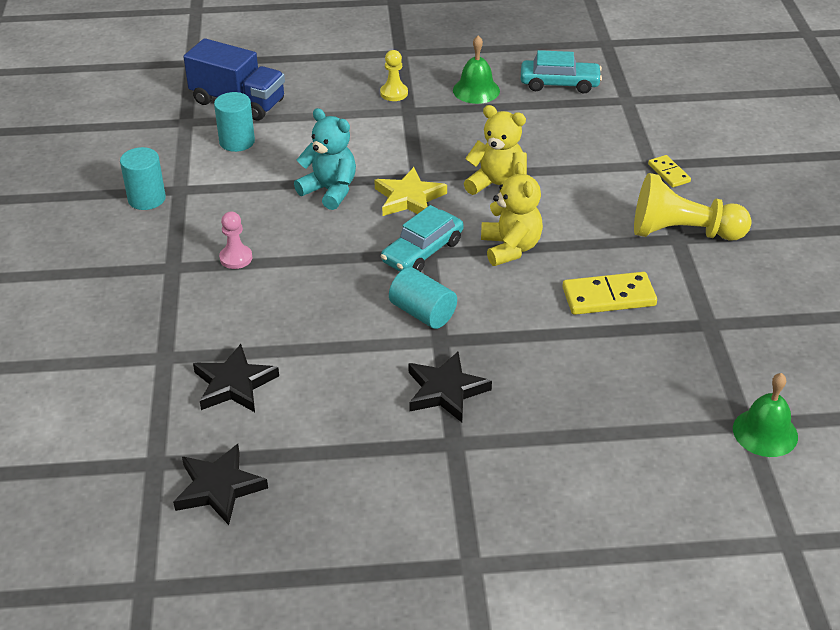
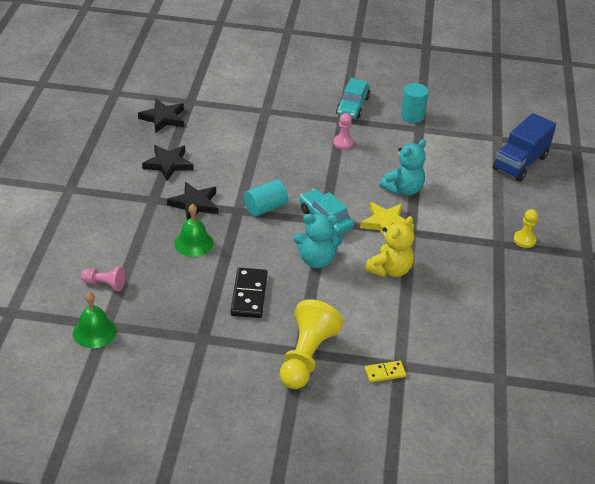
camera: 100 degrees right, 0 degrees up
black star [193,344,279,412] -> black star moved to [142,145,193,181]
turquoise cylinder [214,92,255,152] -> none
green bell [453,36,500,104] -> green bell moved to [174,204,213,257]
yellow teddy bear [481,162,543,266] -> turquoise teddy bear [293,213,343,268]
turquoise car [521,50,602,94] -> turquoise car moved to [336,78,370,119]
yellow domino [562,272,657,315] -> black domino [230,268,268,318]
none -> pink pawn [81,267,125,291]

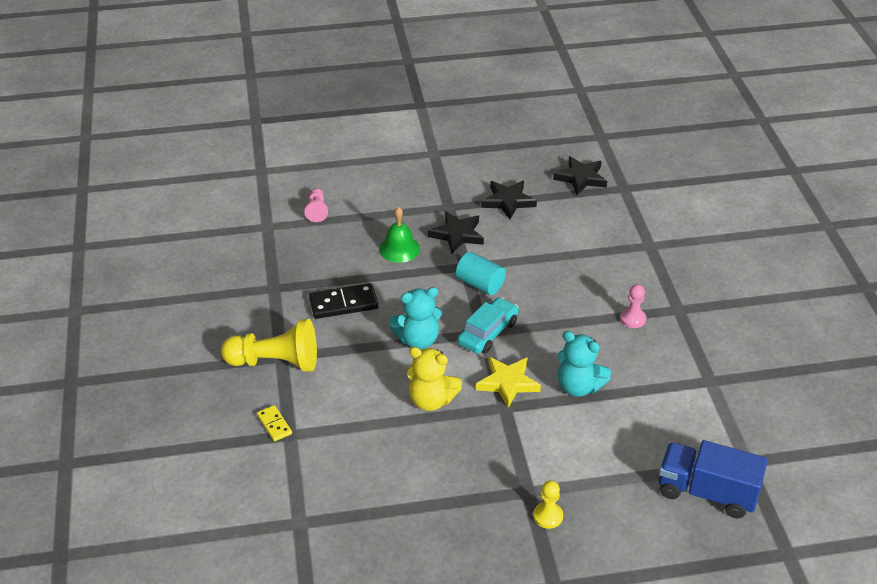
camera: 75 degrees right, 0 degrees up
green bell [73,292,117,348] -> none
turquoise teddy bear [293,213,343,268] -> turquoise teddy bear turned 90 degrees counterclockwise [389,287,443,349]
turquoise car [336,78,370,119] -> none
turquoise cylinder [401,83,429,123] -> none

